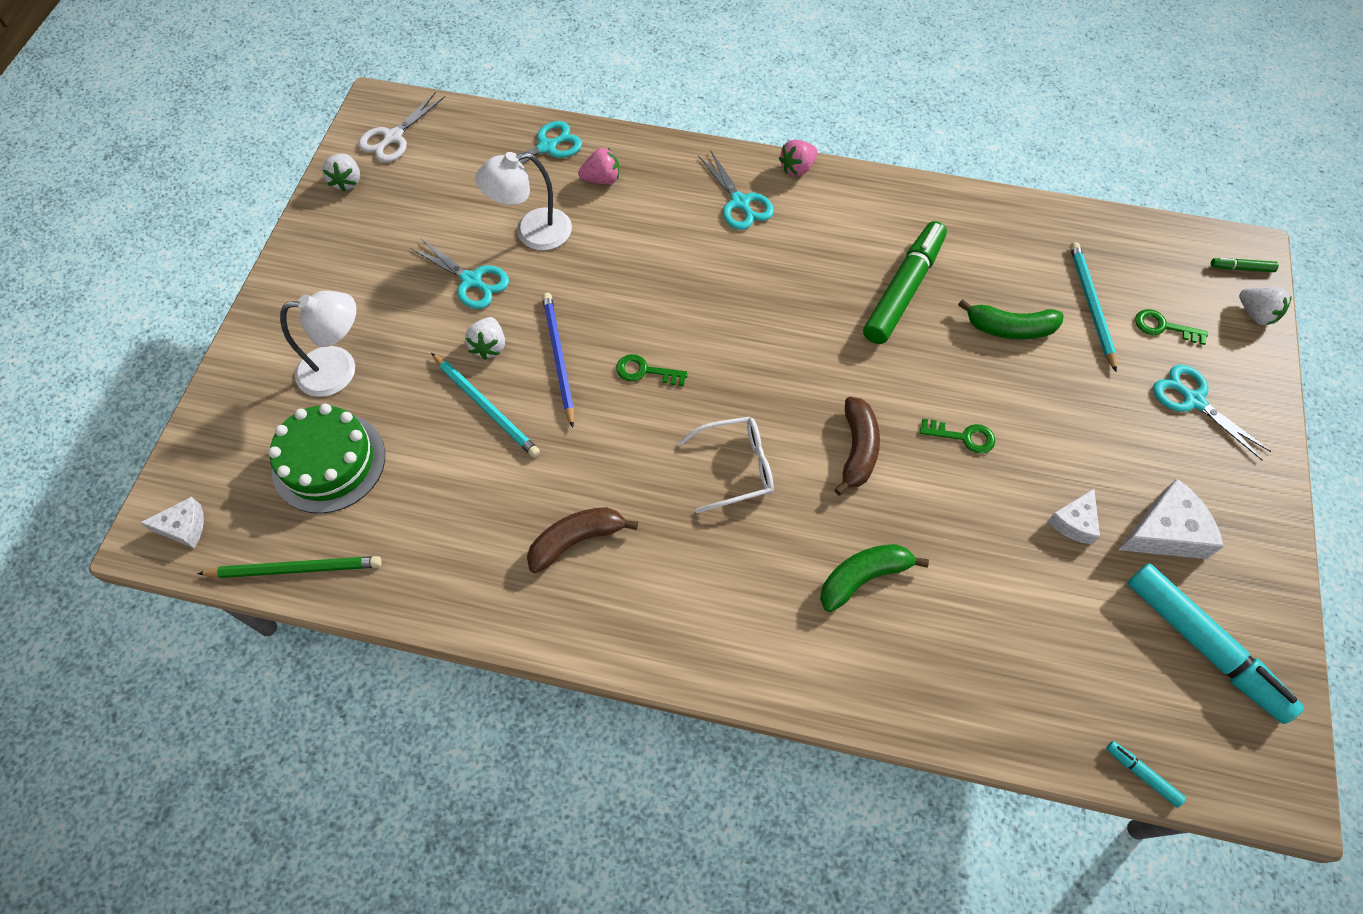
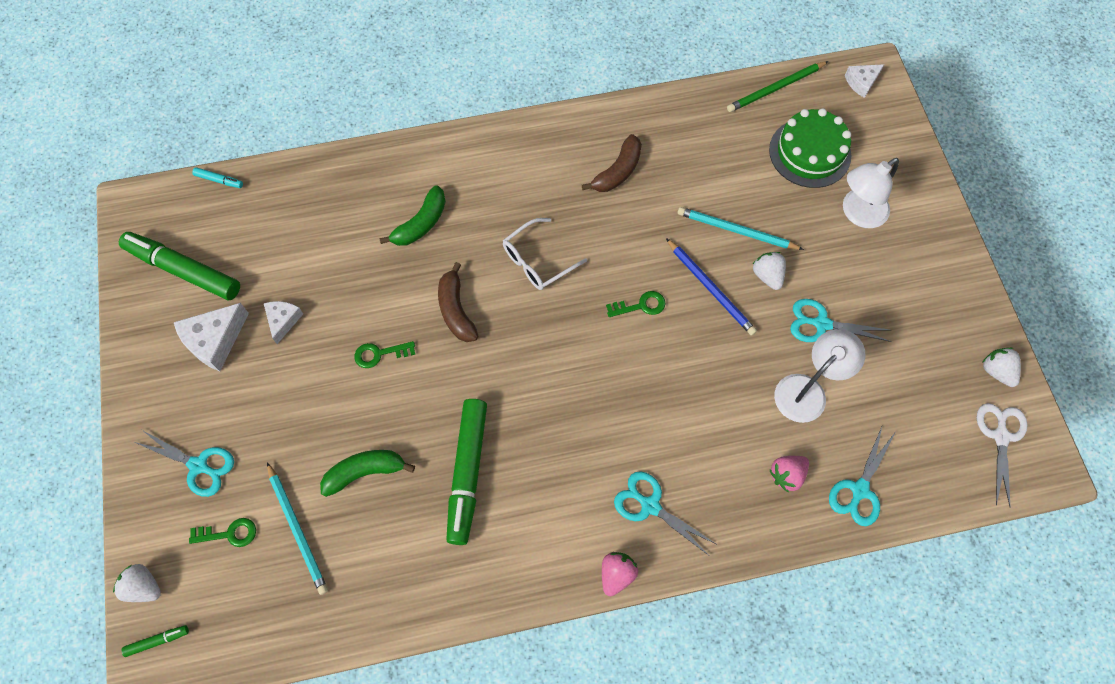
camera: 155 degrees right, 5 degrees up
turquoise marker [1127,564,1304,724] -> green marker [119,232,240,300]

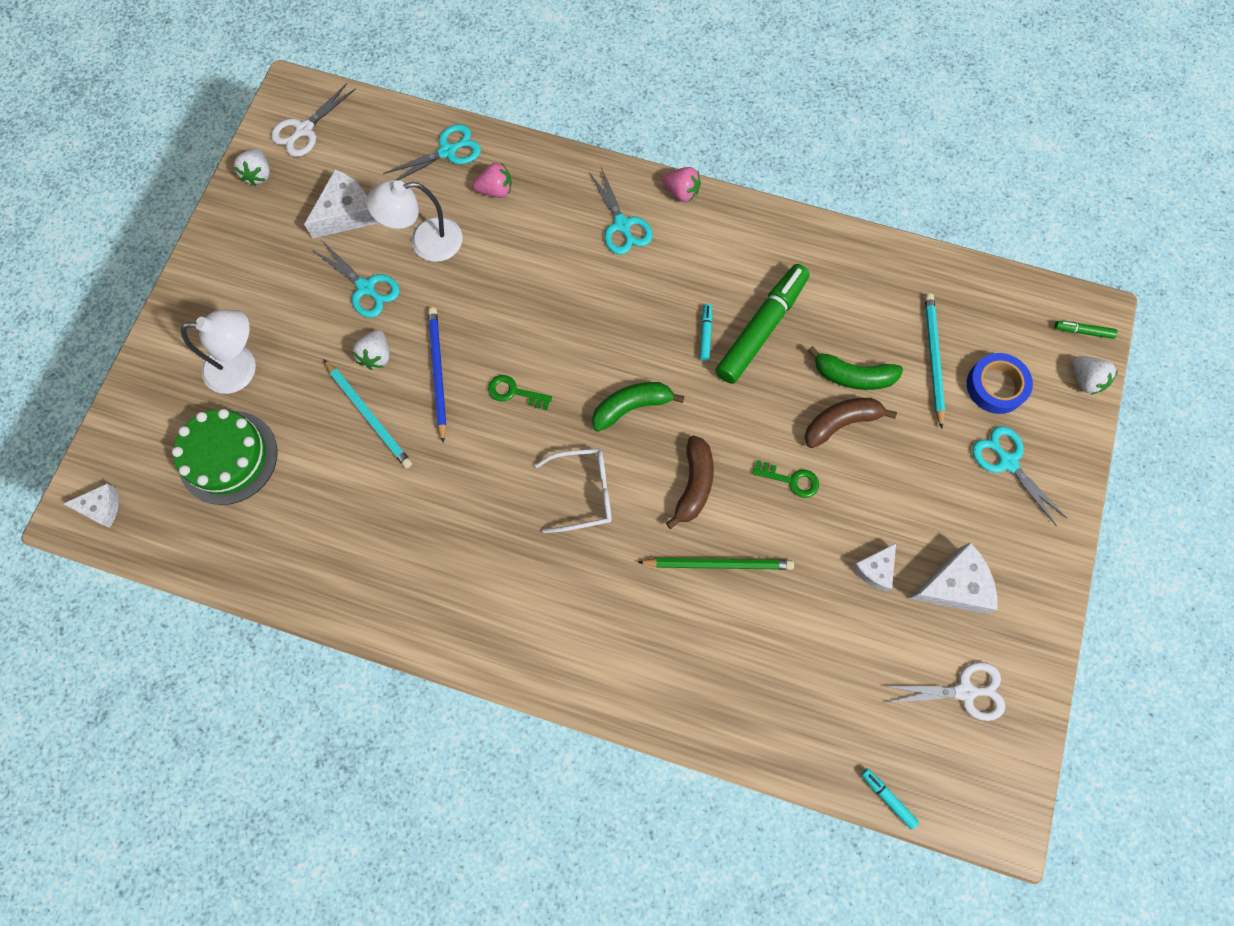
camera: 150 degrees left, 5 degrees up
green marker [119,232,240,300] -> white scissors [884,662,1005,721]
green key [189,518,256,547] -> blue tape [967,353,1033,414]
green banana [379,185,446,246] -> green banana moved to [592,382,685,432]
brown banana [582,134,642,192] -> brown banana moved to [805,398,897,448]
pink strawberry [602,552,638,596] -> pink strawberry turned 120 degrees counterclockwise [662,167,701,202]
green pencil [727,61,829,112] -> green pencil moved to [637,558,794,570]
none -> white cheese [304,169,379,238]
none -> turquoise marker [700,304,712,360]

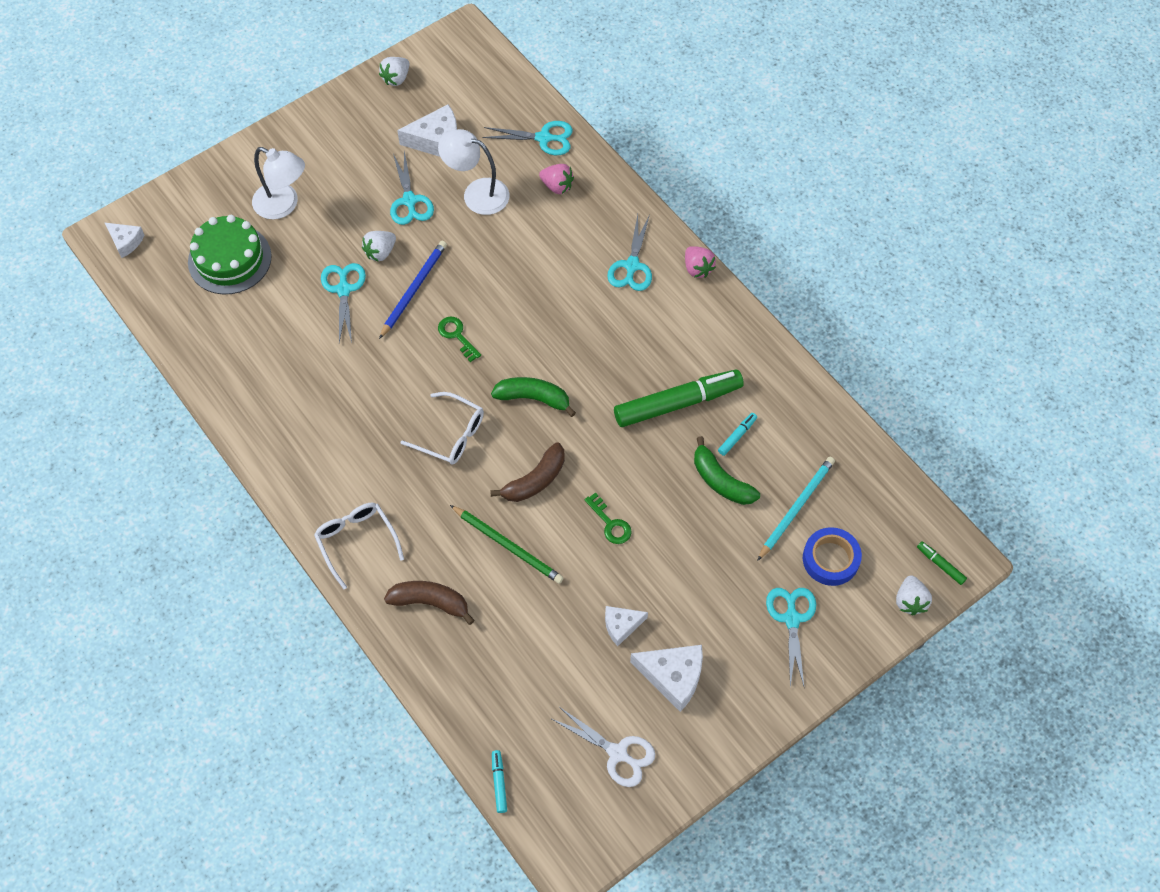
camera: 35 degrees right, 10 degrees down
white scissors [271,83,356,157] -> none
turquoise pencil [324,360,412,469] -> turquoise scissors [321,263,366,343]
turquoise marker [700,304,712,360] -> turquoise marker moved to [718,413,757,456]
brown banana [805,398,897,448] -> brown banana moved to [384,581,475,625]
none -> white glasses [314,503,404,589]

